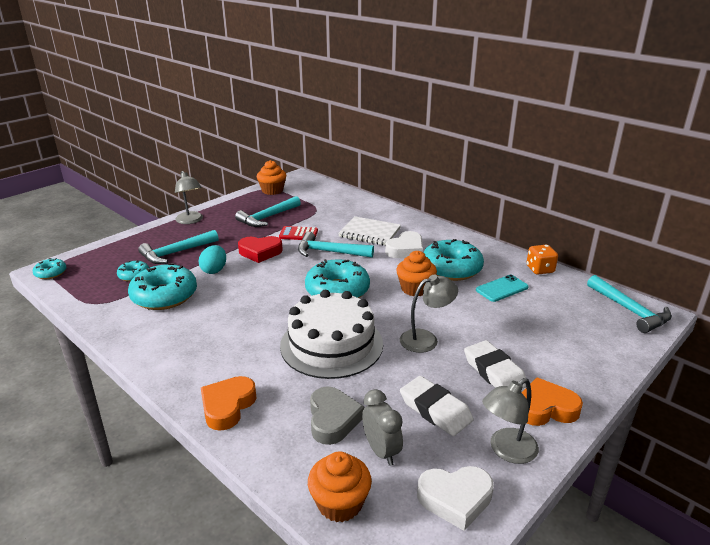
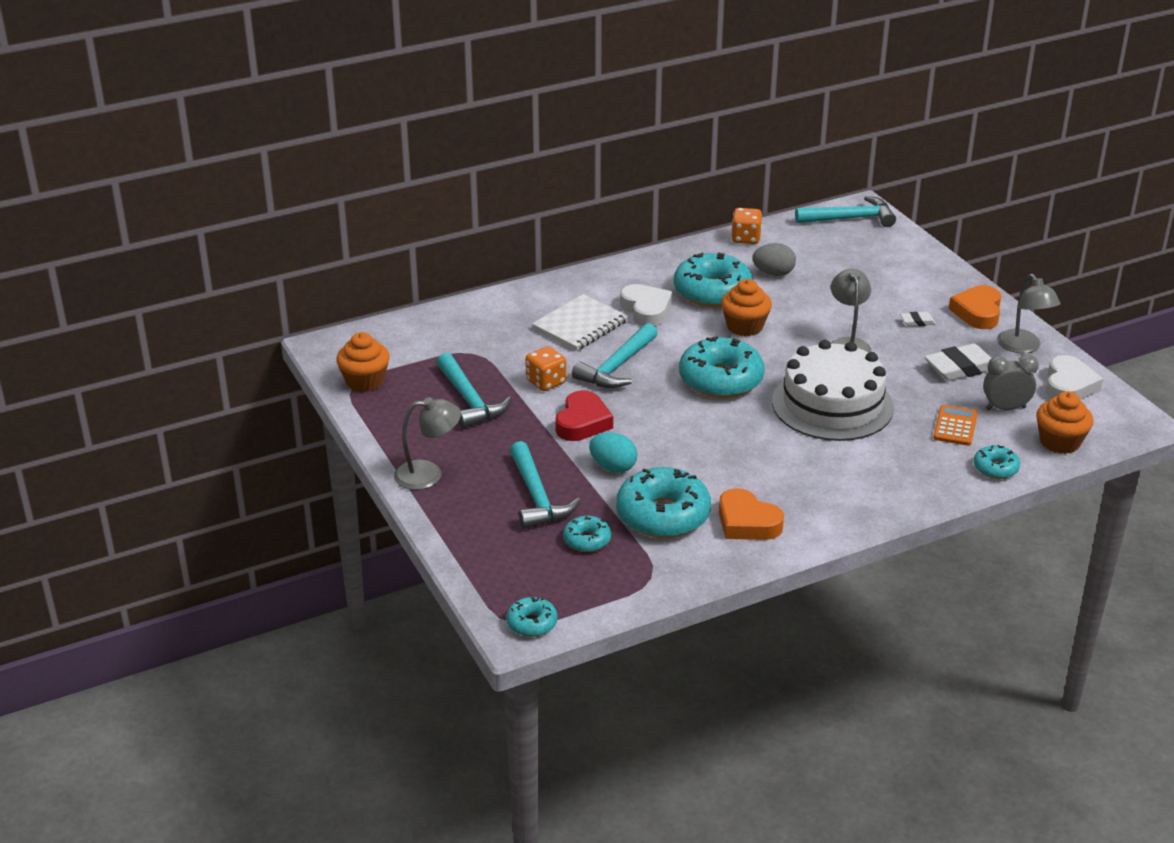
camera: 70 degrees left, 5 degrees up
orange heart [201,376,257,431] -> orange heart moved to [719,488,784,540]
red calculator [279,226,318,240] -> orange dice [525,346,566,391]
grey heart [310,387,364,445] -> orange calculator [933,405,978,446]
white eraser [464,340,526,389] -> white eraser [900,312,936,327], size x0.49
turquoise phone [476,275,529,302] -> grey egg [752,243,796,276]
none -> turquoise donut [974,445,1020,479]

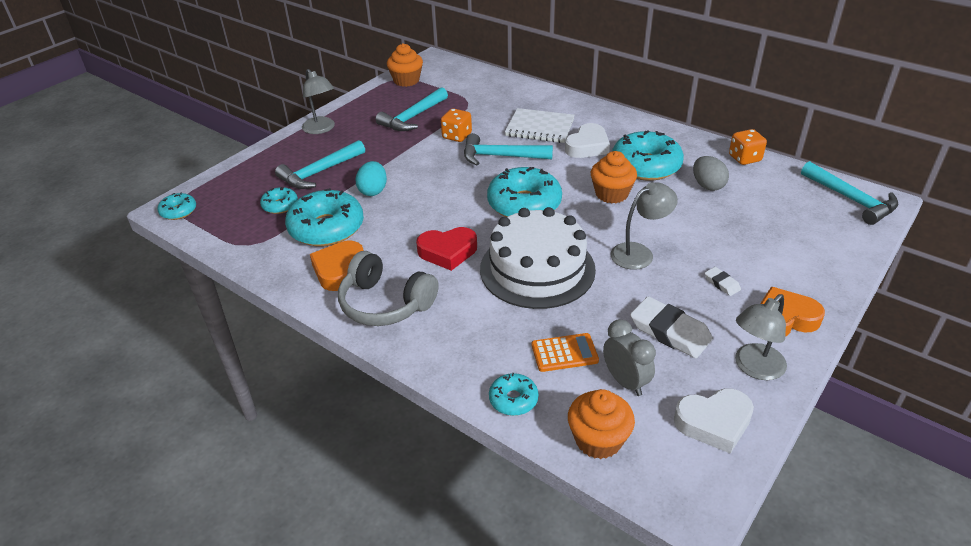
camera: 65 degrees right, 5 degrees up
red heart [555,390,613,441] -> red heart moved to [416,227,477,271]
none -> grey headphones [338,251,439,326]

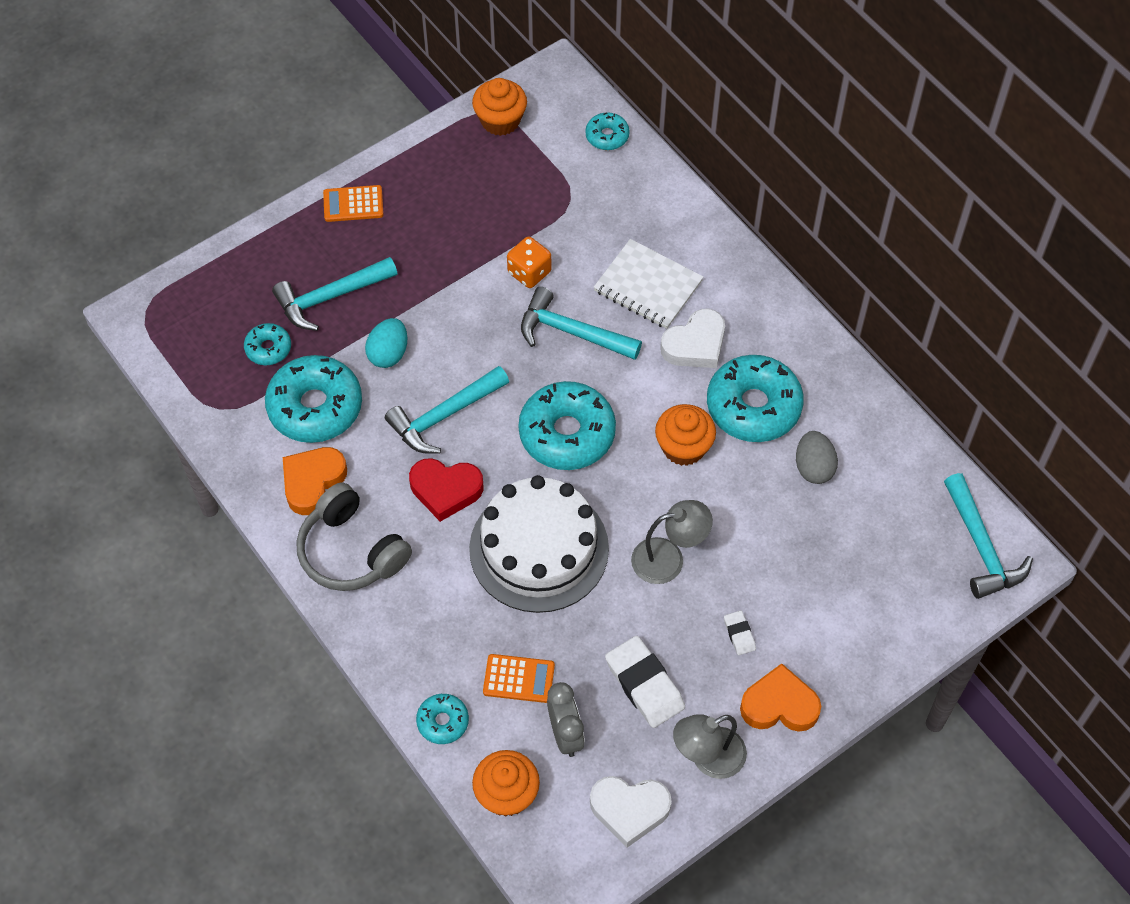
camera: 15 degrees right, 20 degrees up
turquoise donut [157,192,196,220] -> turquoise donut moved to [585,112,630,150]
grey lamp [302,69,335,134] -> orange calculator [323,185,384,222]
turquoise hammer [376,87,448,131] -> turquoise hammer moved to [385,366,509,454]
orange dice [729,129,767,165] -> none

